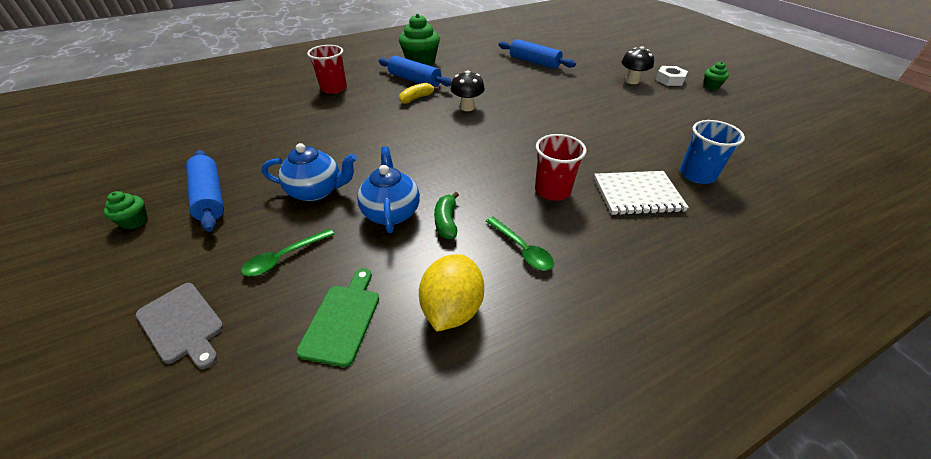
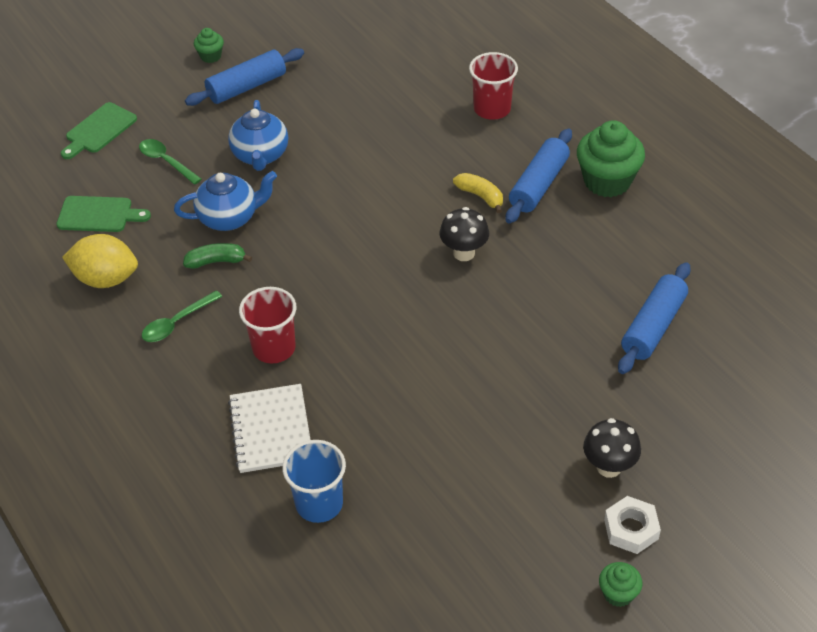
camera: 85 degrees right, 5 degrees up
grey cutting board [136,283,224,369] -> green cutting board [61,102,137,159]

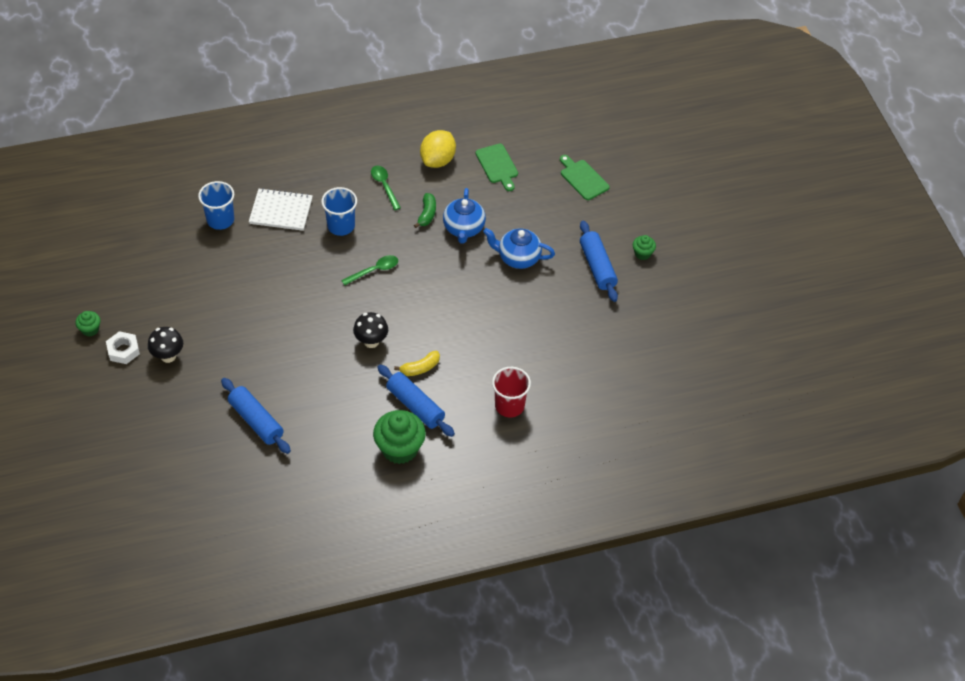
camera: 105 degrees right, 5 degrees up
green cutting board [56,196,151,232] -> green cutting board turned 45 degrees counterclockwise [476,144,518,191]
green spoon [139,139,202,185] -> green spoon moved to [341,255,398,286]
red cup [239,287,296,364] -> blue cup [321,187,357,236]

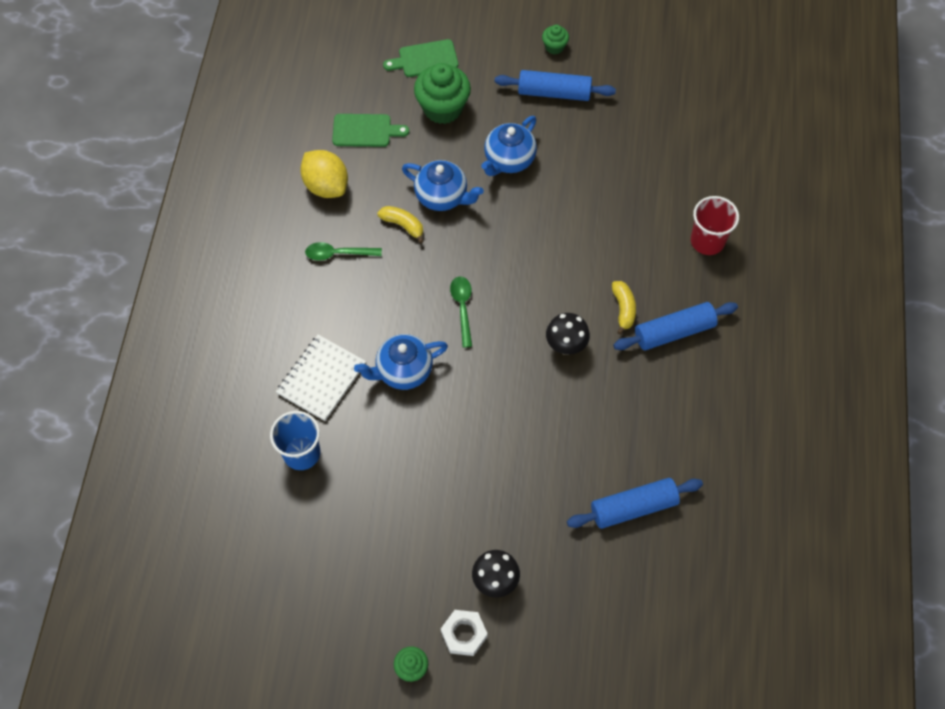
camera: 65 degrees left, 10 degrees up
blue cup [321,187,357,236] -> none
green cupcake [373,410,426,464] -> green cupcake moved to [414,63,471,124]
green banana [414,193,436,228] -> yellow banana [377,206,424,243]
none -> blue teapot [354,334,448,390]

